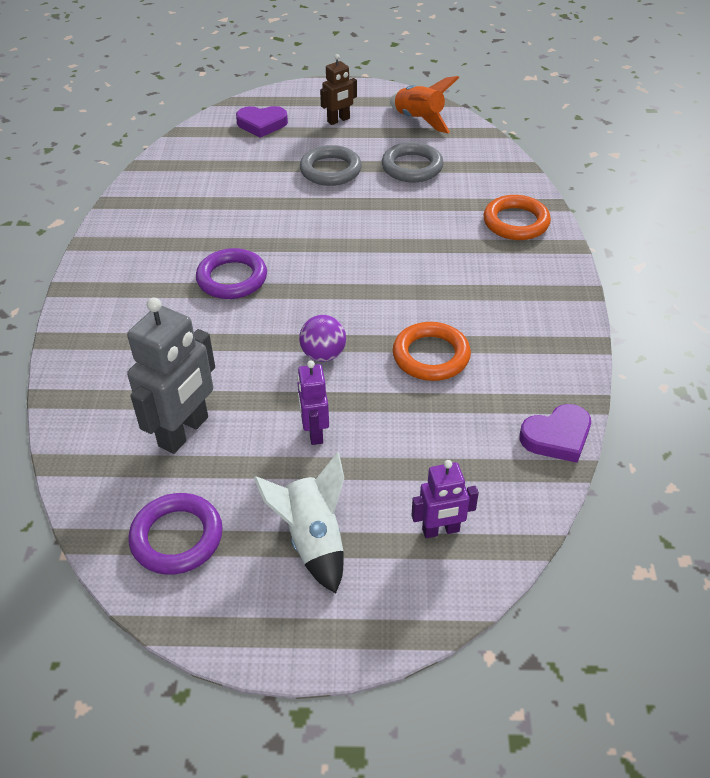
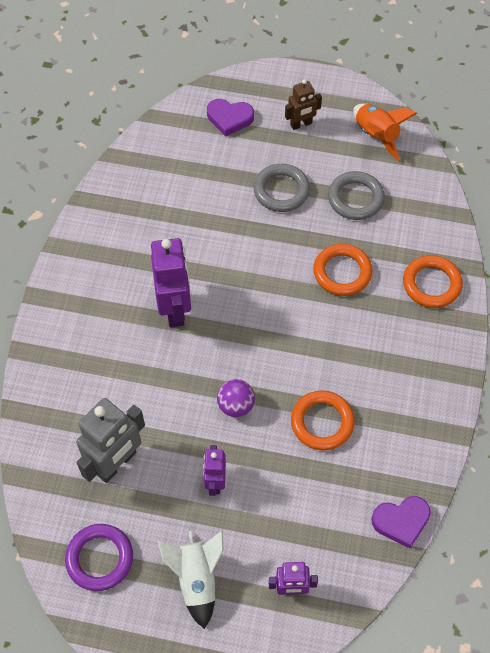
camera: 10 degrees right, 15 degrees up
purple ring [196,248,267,299] -> purple robot [151,238,191,327]
none -> orange ring [313,244,373,296]

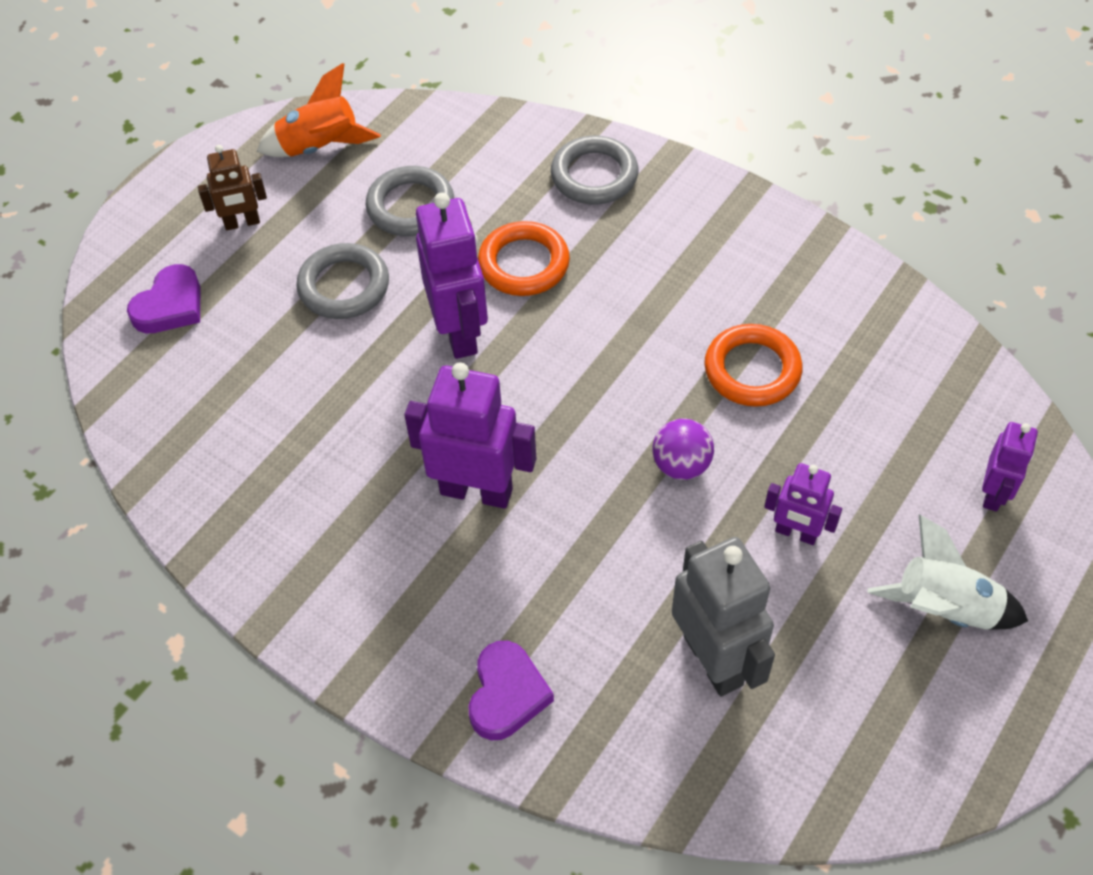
camera: 65 degrees left, 5 degrees down
purple ring [65,524,133,591] -> none
brown robot [285,79,322,130] -> brown robot turned 75 degrees clockwise [198,145,267,230]
purple heart [372,496,431,549] -> purple heart moved to [468,641,554,740]
orange ring [403,255,463,308] -> grey ring [551,136,638,204]
none -> purple robot [416,193,488,359]

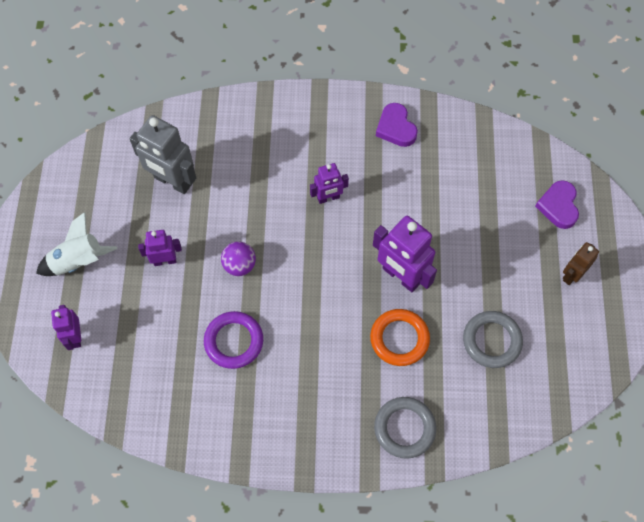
camera: 145 degrees right, 10 degrees up
orange rocket [257,63,381,157] -> none
grey ring [296,243,389,319] -> none
purple robot [404,362,536,509] -> purple robot [310,163,349,204], size x0.57
purple heart [468,641,554,740] -> purple heart moved to [376,103,418,147]
orange ring [704,324,803,407] -> purple ring [204,311,263,369]

